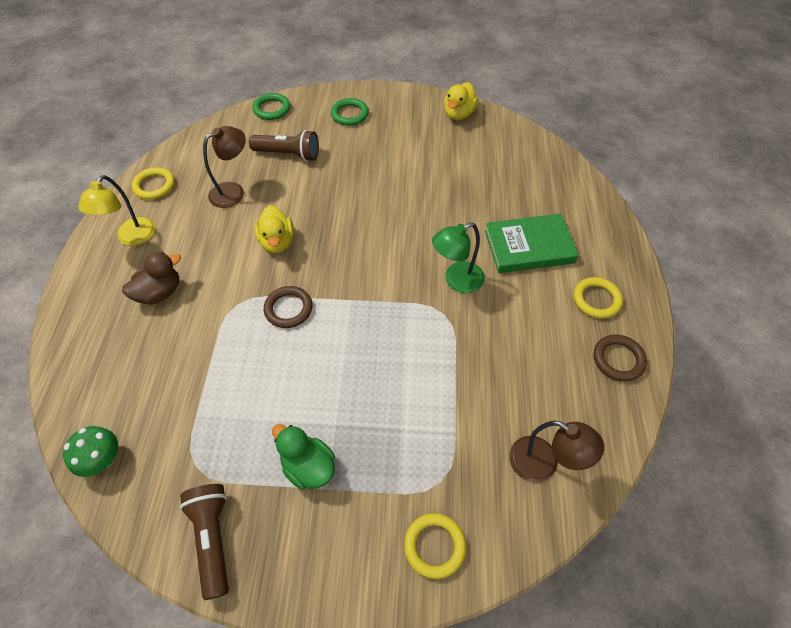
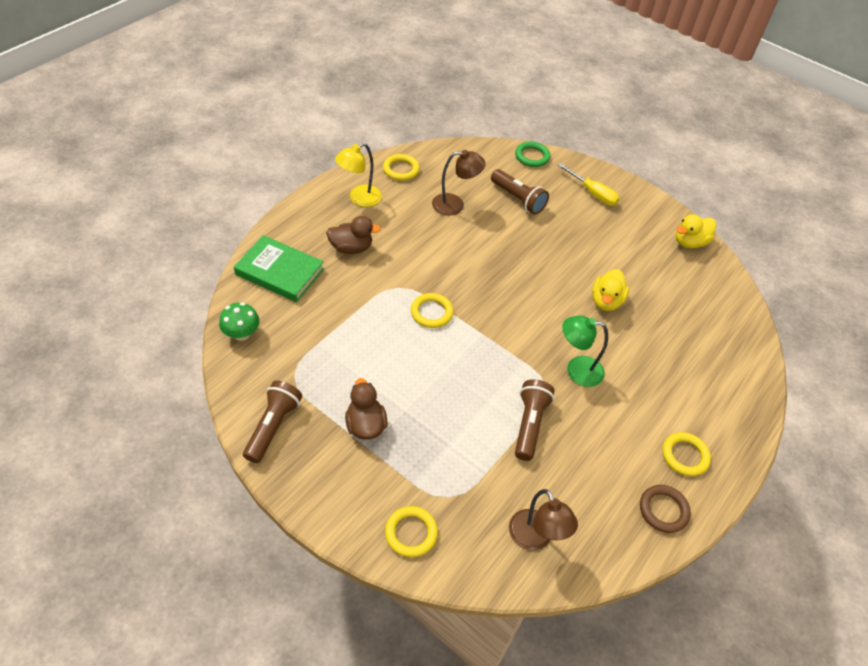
camera: 30 degrees right, 5 degrees down
yellow duck [254,205,294,253] -> yellow duck moved to [592,269,629,311]
brown ring [264,286,312,328] -> yellow ring [411,293,454,328]
green duck [272,424,335,490] -> brown duck [345,378,388,440]
green ring [331,98,369,126] -> yellow screwdriver [558,163,620,206]
green book [485,214,579,273] -> green book moved to [234,235,324,302]
none -> brown flashlight [515,379,554,461]

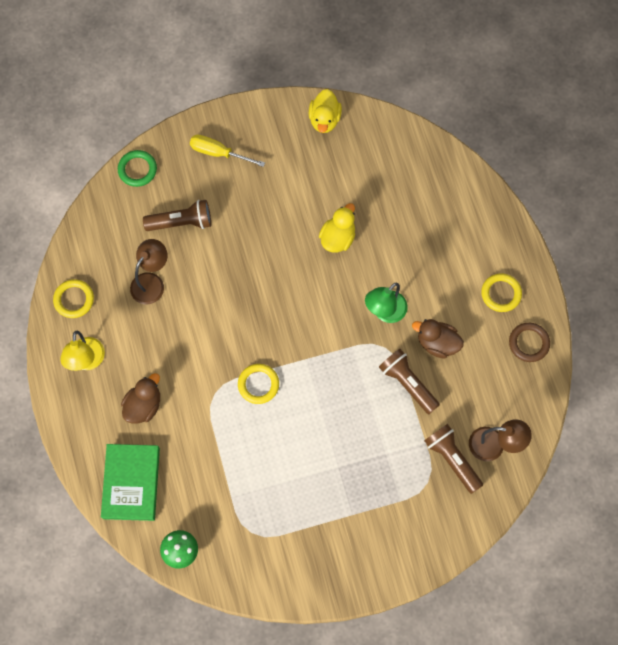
camera: 50 degrees left, 20 degrees up
green book [234,235,324,302] -> green book turned 60 degrees counterclockwise [101,444,160,521]
brown flashlight [243,381,302,463] -> brown flashlight moved to [424,424,483,494]
brown duck [345,378,388,440] -> brown duck moved to [412,319,464,358]
yellow ring [385,506,438,557] -> none
yellow screwdriver [558,163,620,206] -> yellow screwdriver turned 150 degrees counterclockwise [190,135,265,167]
yellow duck [592,269,629,311] -> yellow duck turned 120 degrees counterclockwise [319,203,355,253]

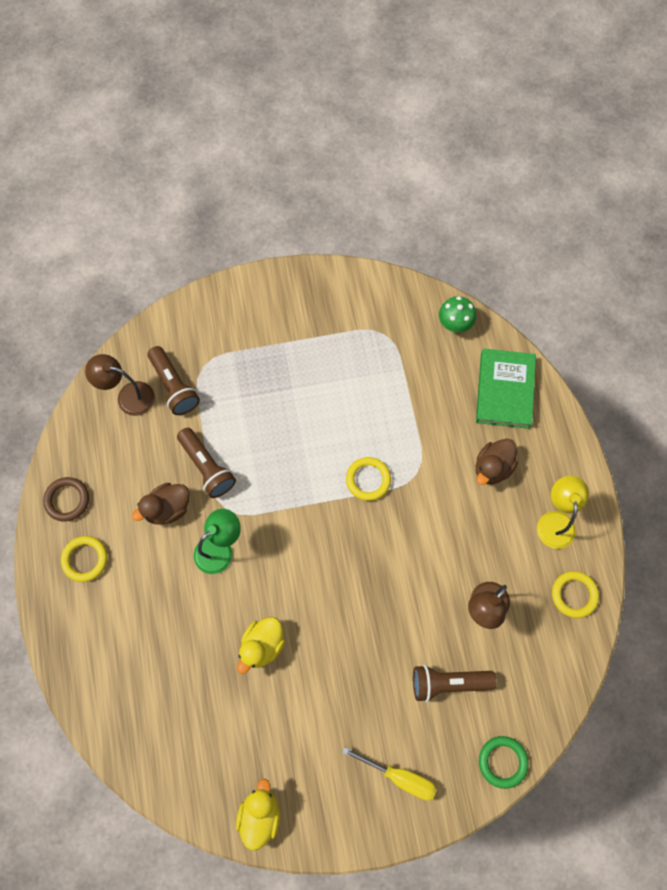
camera: 175 degrees left, 0 degrees up
brown duck [412,319,464,358] -> brown duck turned 120 degrees clockwise [132,483,190,525]

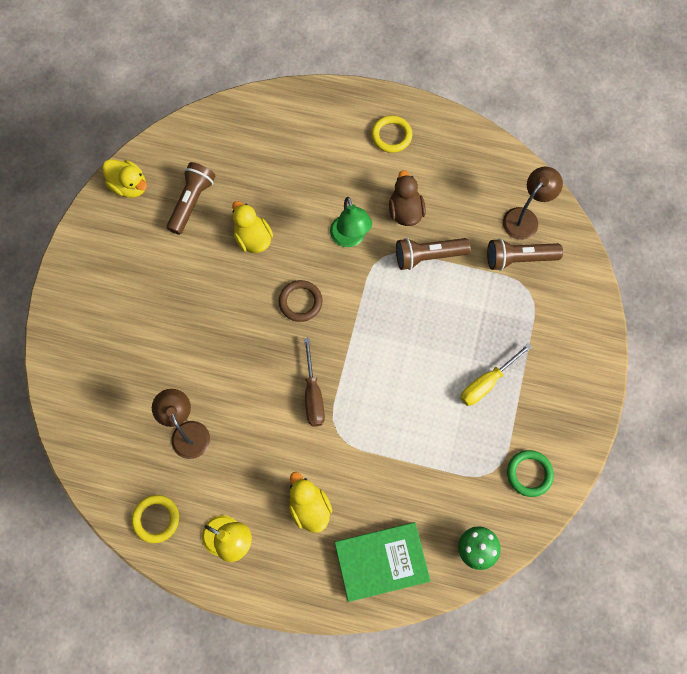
camera: 115 degrees right, 0 degrees up
brown ring [43,477,89,522] -> brown ring moved to [279,280,323,322]
yellow screwdriver [342,747,437,801] -> yellow screwdriver moved to [460,343,532,406]
yellow ring [346,457,391,501] -> none
brown flashlight [413,665,497,702] -> brown flashlight moved to [167,162,215,235]
green book [476,349,536,429] -> green book turned 45 degrees counterclockwise [335,522,431,602]
brown duck [476,439,518,485] -> yellow duck [289,472,332,533]
green ring [479,736,529,789] -> green ring moved to [507,450,554,497]
none -> brown screwdriver [304,338,325,427]

